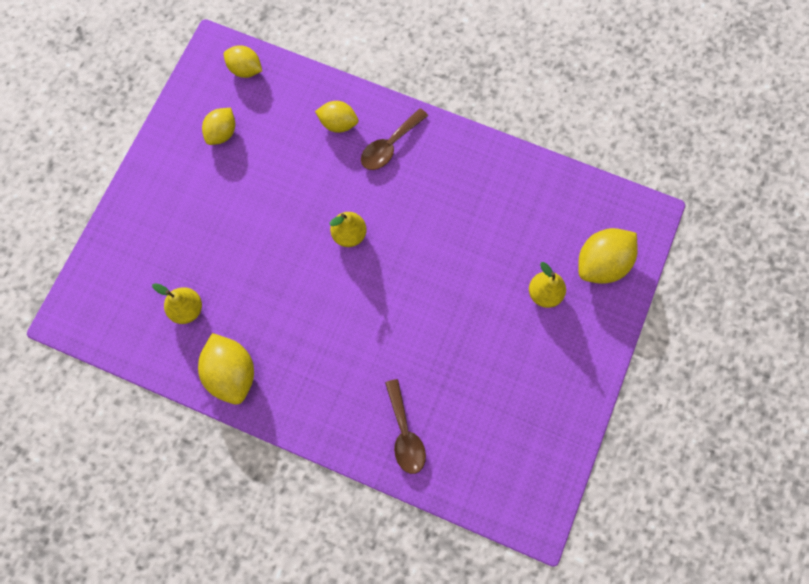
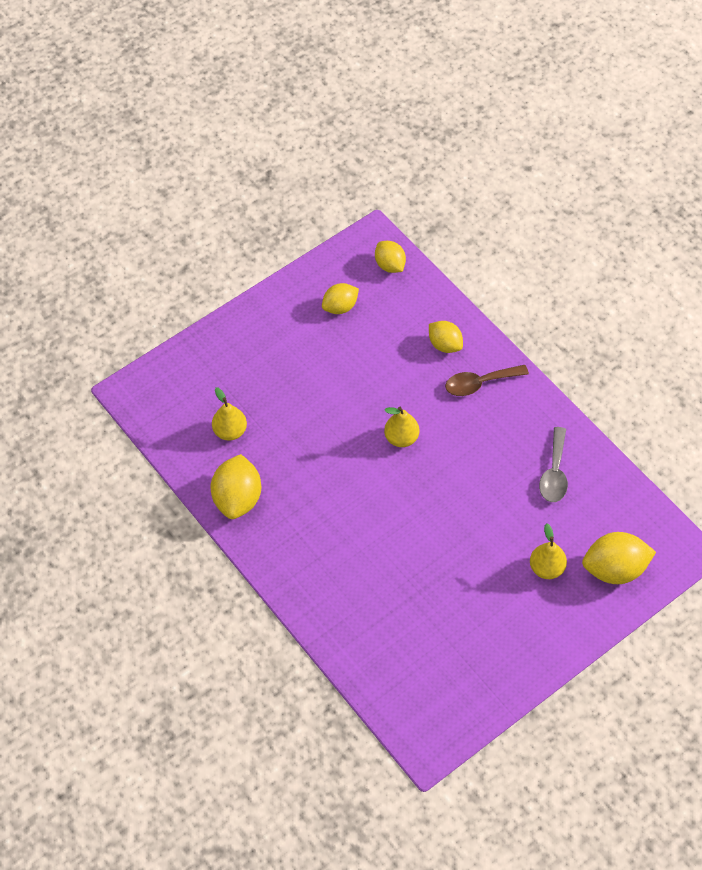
camera: 30 degrees right, 15 degrees down
brown spoon [385,379,426,474] -> none
none -> grey spoon [539,427,568,502]

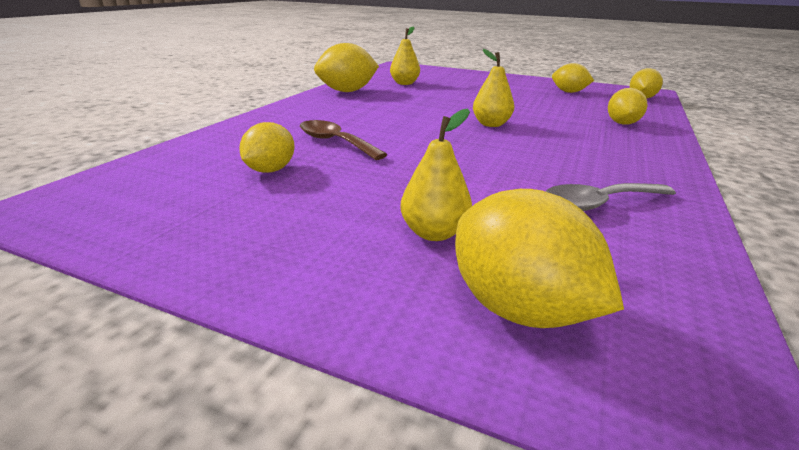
camera: 60 degrees right, 30 degrees down
brown spoon [445,365,529,396] -> brown spoon moved to [300,120,388,160]
none -> yellow lemon [239,122,295,173]

